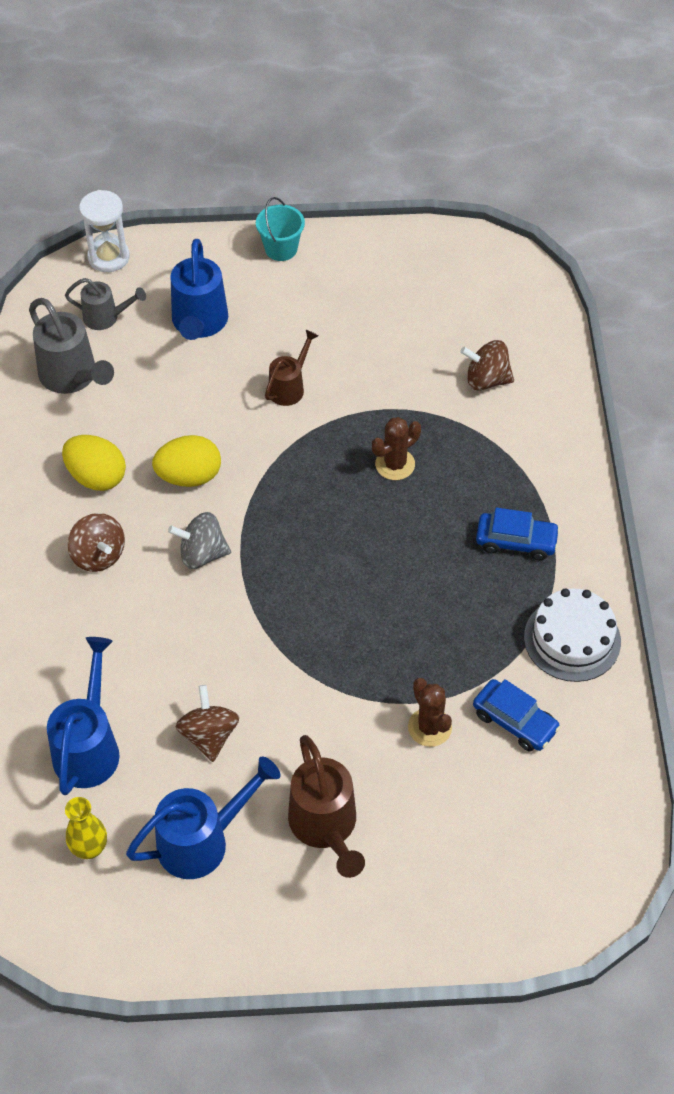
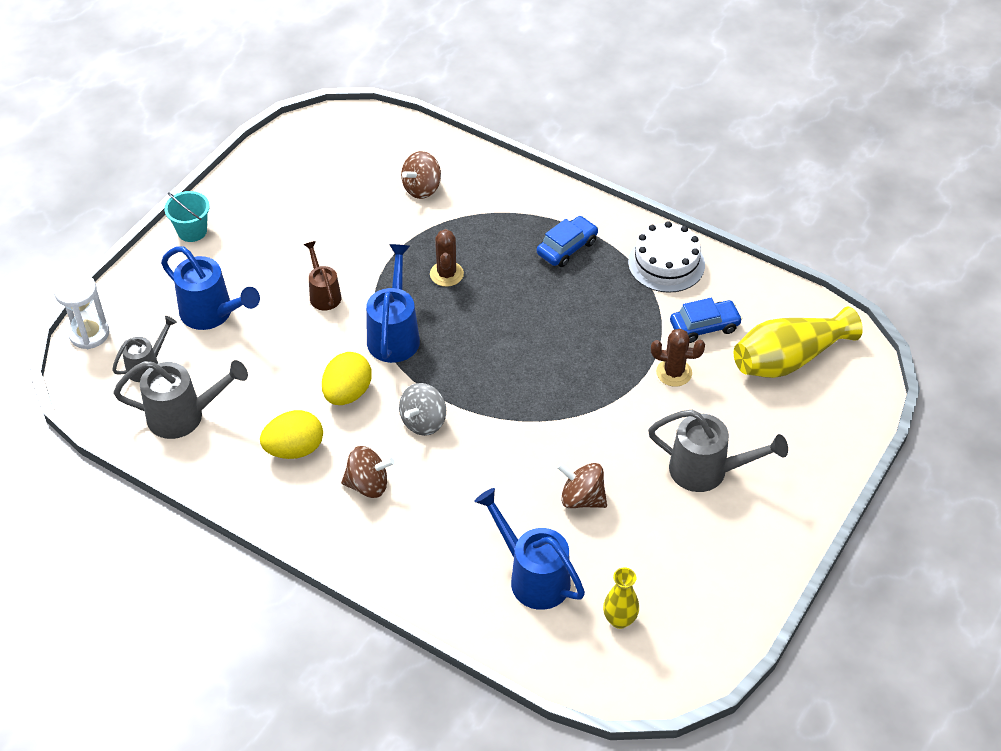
camera: 55 degrees left, 5 degrees down
blue watering can [126,757,280,879] -> blue watering can moved to [366,244,420,363]
brown watering can [288,735,365,878] -> grey watering can [648,410,788,492]
none -> yellow vase [734,307,863,378]

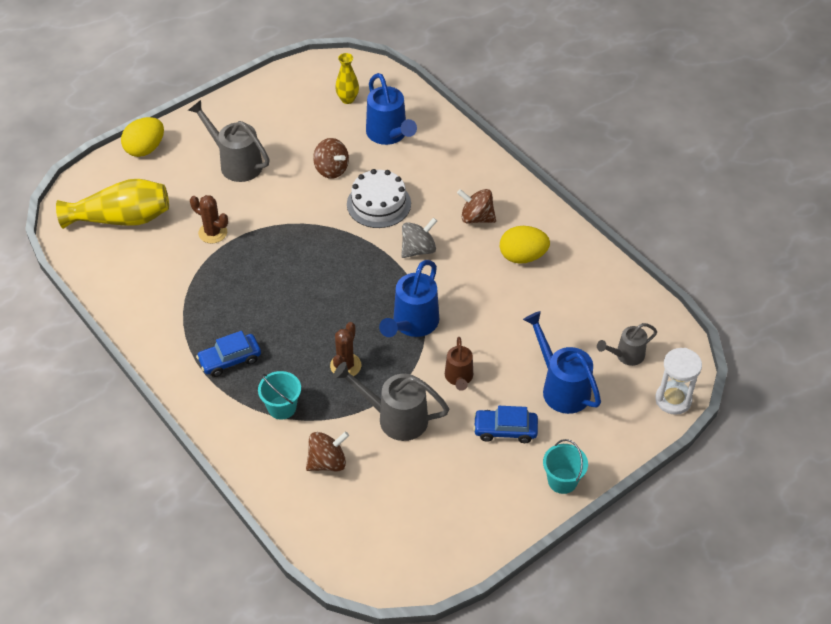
camera: 160 degrees left, 0 degrees up
grey watering can [113,360,248,439] -> grey watering can moved to [333,362,449,441]
yellow egg [322,352,372,405] -> yellow egg moved to [121,117,164,157]
white cake [628,221,705,293] -> white cake moved to [347,169,411,228]
blue car [670,298,743,343] -> blue car moved to [473,406,538,443]
none -> turquoise bucket [258,371,301,420]

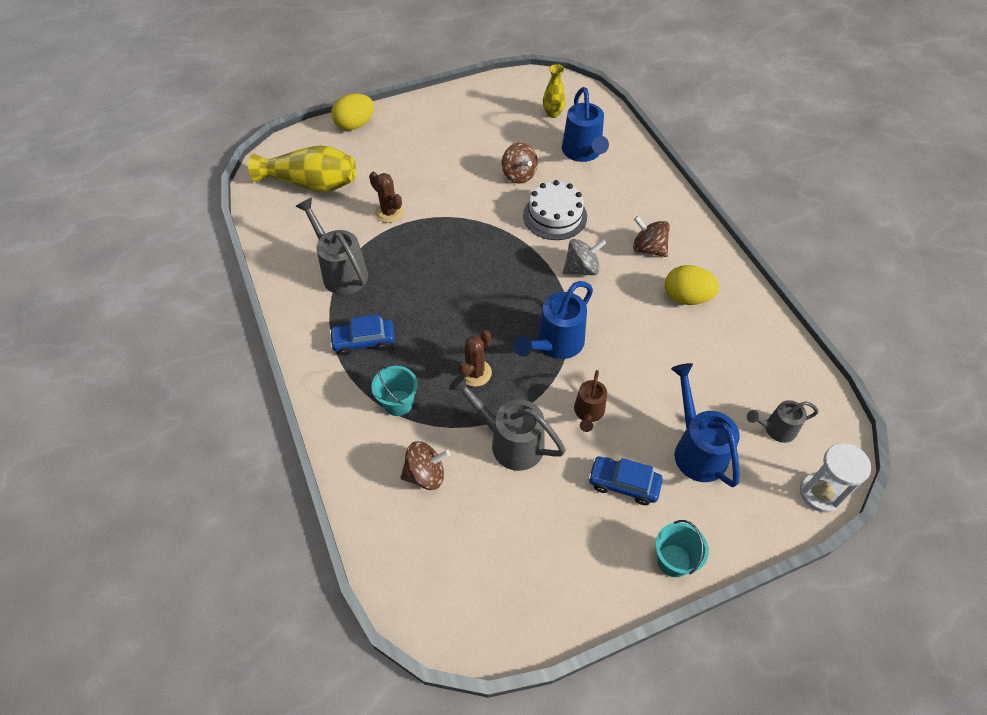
camera: 15 degrees right, 5 degrees up
grey watering can [188,100,270,182] -> grey watering can moved to [295,198,368,295]

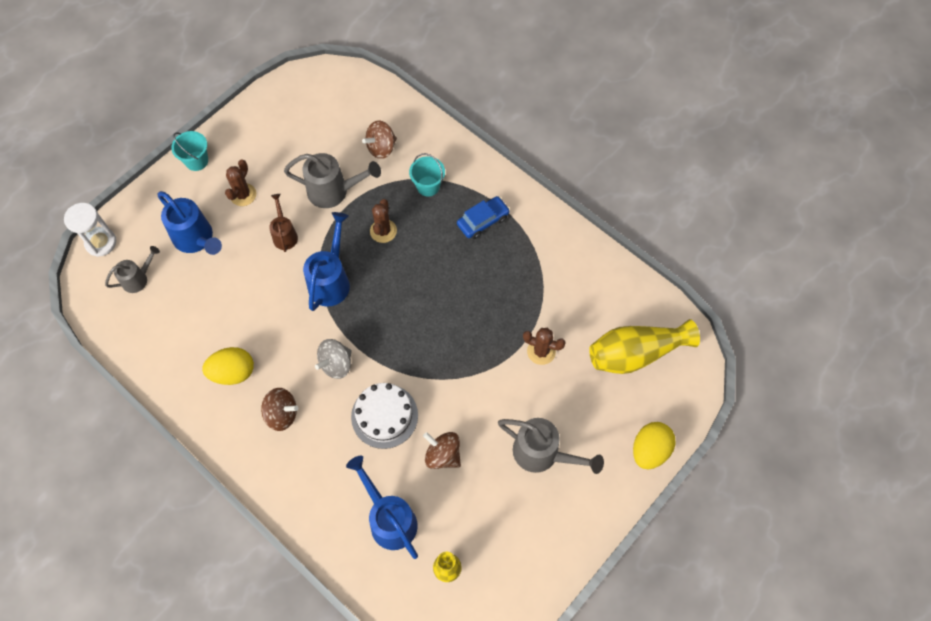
camera: 155 degrees right, 10 degrees up
grey watering can [295,198,368,295] -> grey watering can moved to [498,418,604,474]
blue car [588,456,663,505] -> brown cactus [225,159,256,206]

